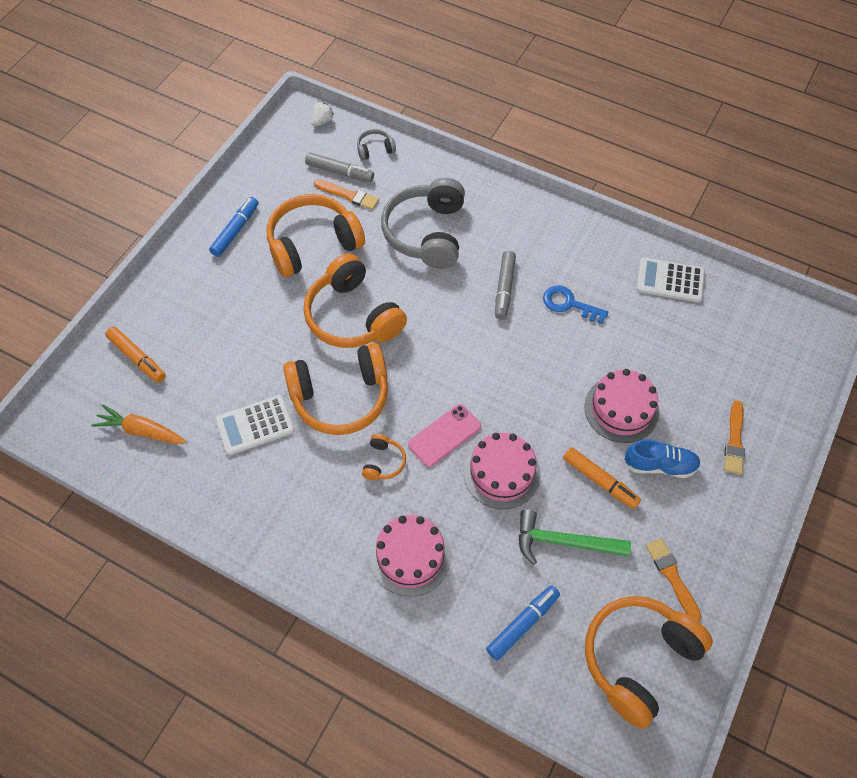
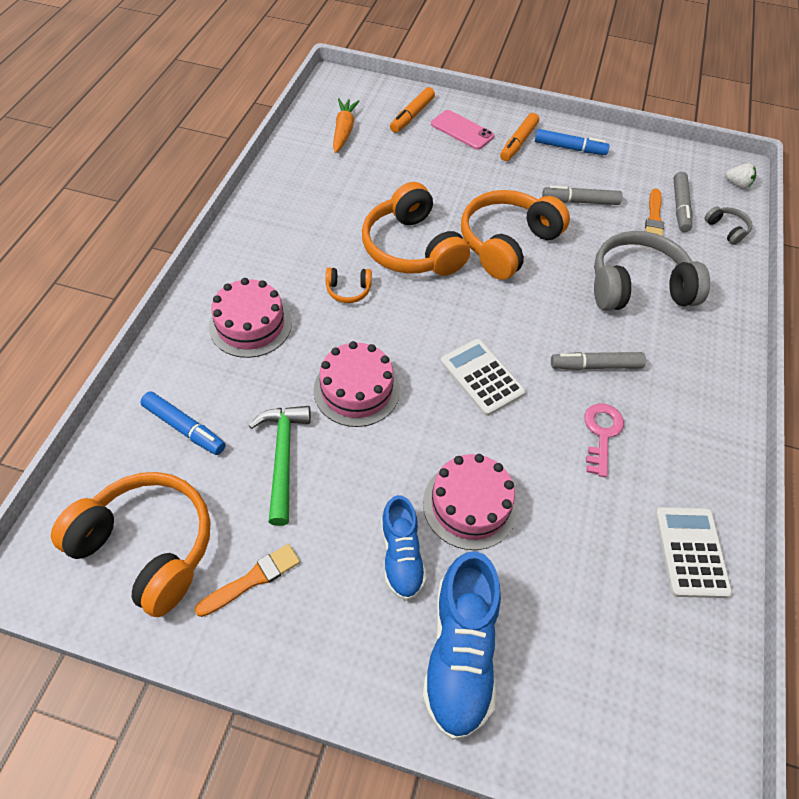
camera: 75 degrees right, 5 degrees down
white calculator [215,395,295,455] -> white calculator moved to [441,339,525,416]
orange headphones [267,194,365,277] -> grey marker [542,186,623,205]
pink phone [408,404,481,467] -> pink phone moved to [431,110,494,150]
blue key [543,286,608,324] -> pink key [584,403,624,478]
orange marker [563,447,641,509] -> orange marker moved to [500,113,539,161]
orange brush [724,400,745,474] -> blue shoe [422,551,501,740]

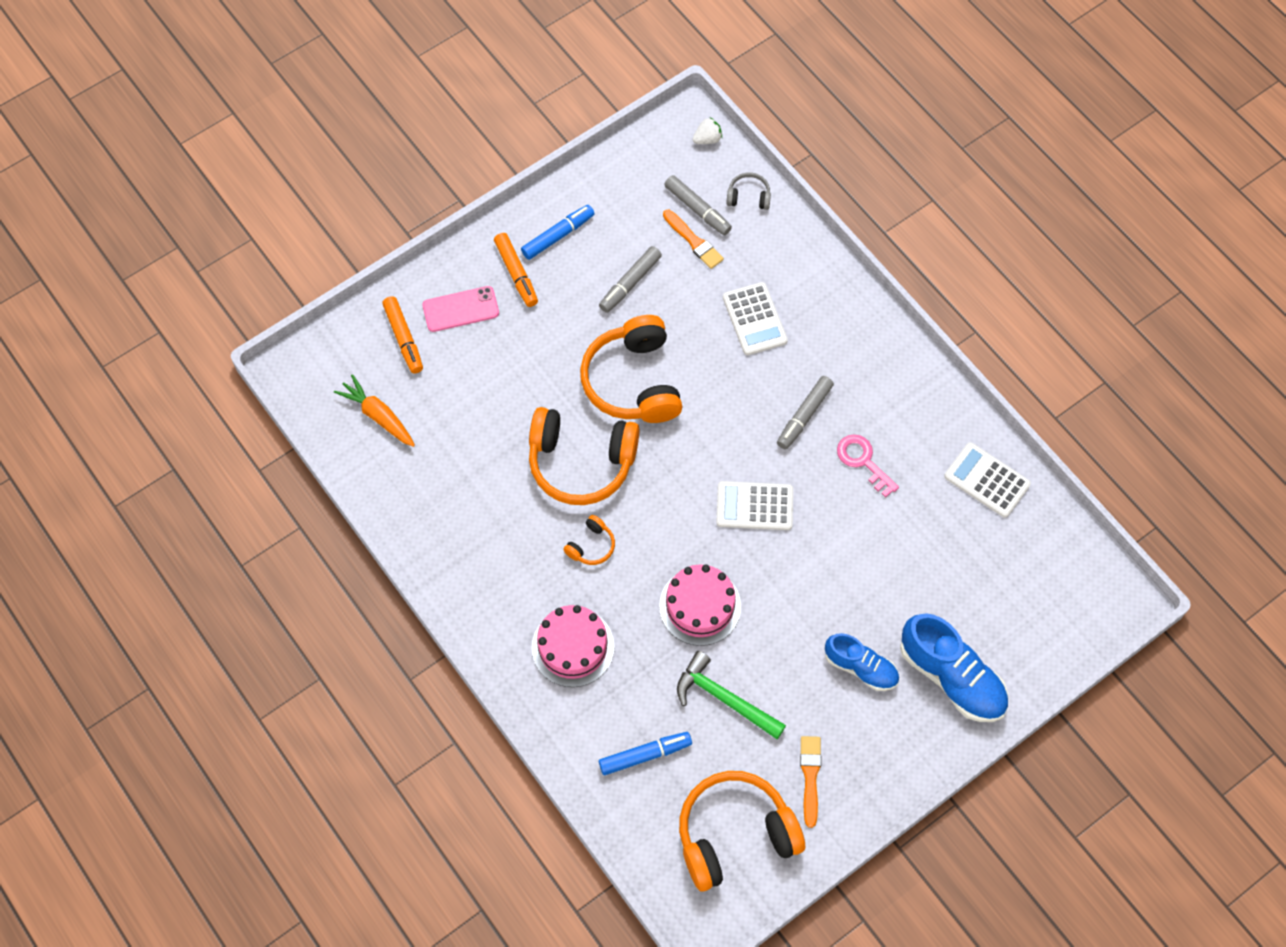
camera: 50 degrees left, 10 degrees up
pink cake [423,454,518,550] -> none
grey headphones [594,231,710,311] -> white calculator [723,282,788,355]

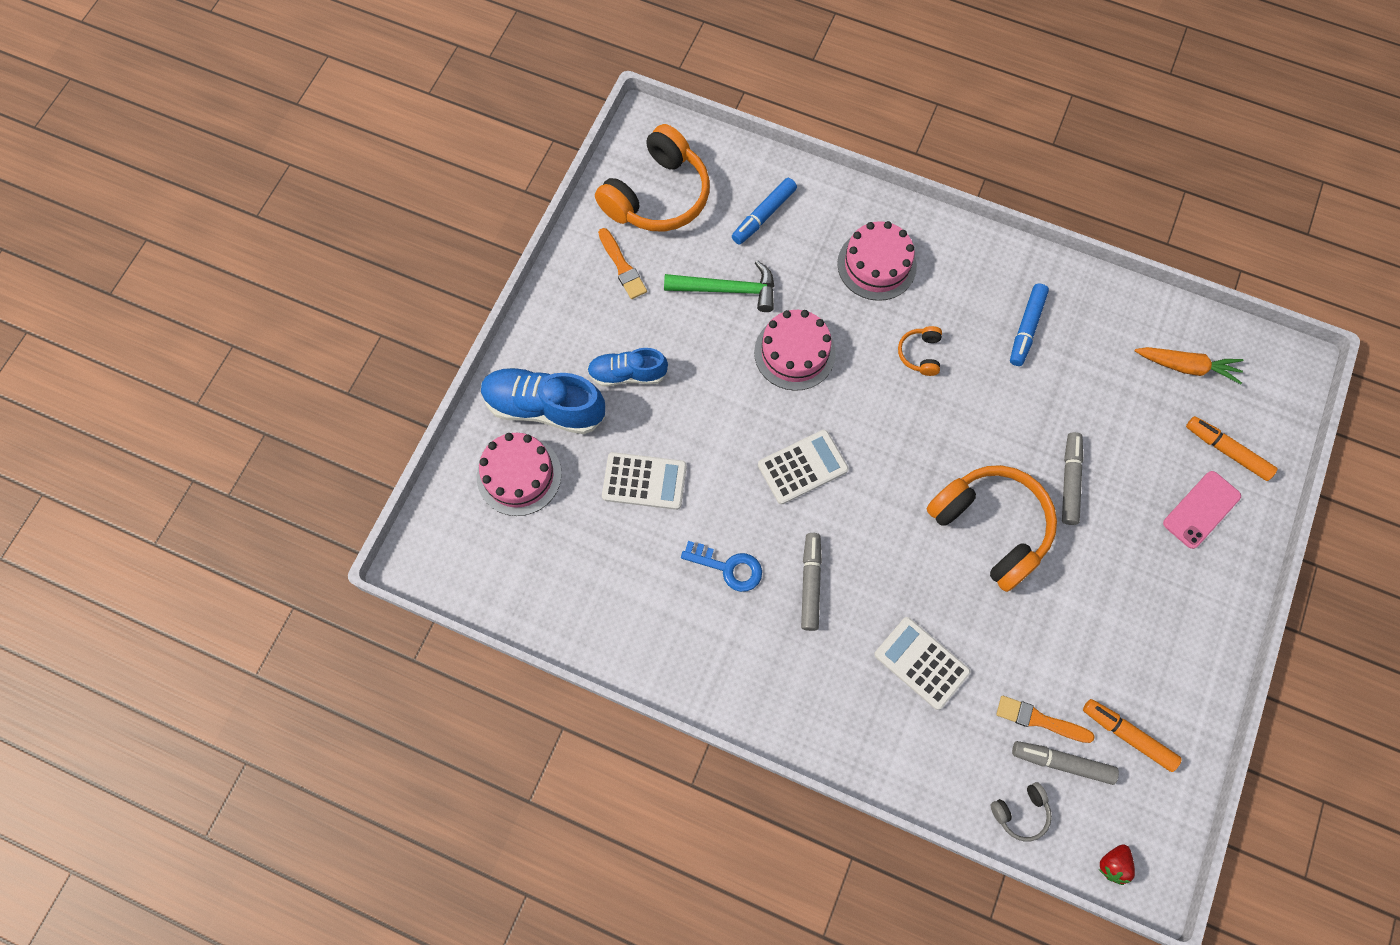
camera: 150 degrees right, 5 degrees up
orange marker [494,233,538,307] -> orange marker moved to [1083,699,1182,772]
blue marker [521,205,595,260] -> blue marker moved to [1010,284,1049,366]
orange headphones [529,407,640,505] -> none
grey marker [599,246,662,313] -> grey marker moved to [1062,432,1084,525]
white strawberry [693,117,722,144] -> red strawberry [1099,844,1135,885]
pink key [837,434,899,498] -> blue key [681,541,762,592]
white calculator [944,442,1031,517] -> white calculator moved to [602,452,687,510]
none -> pink cake [477,433,561,516]

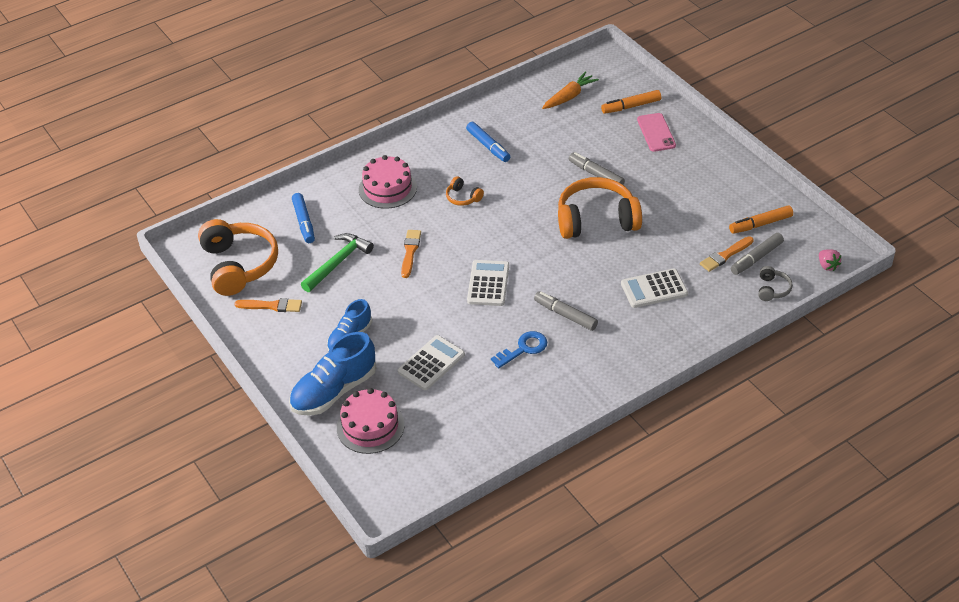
camera: 55 degrees left, 25 degrees down
pink cake [754,310,836,391] -> orange brush [401,230,421,278]
red strawberry [1099,844,1135,885] -> pink strawberry [819,249,841,271]

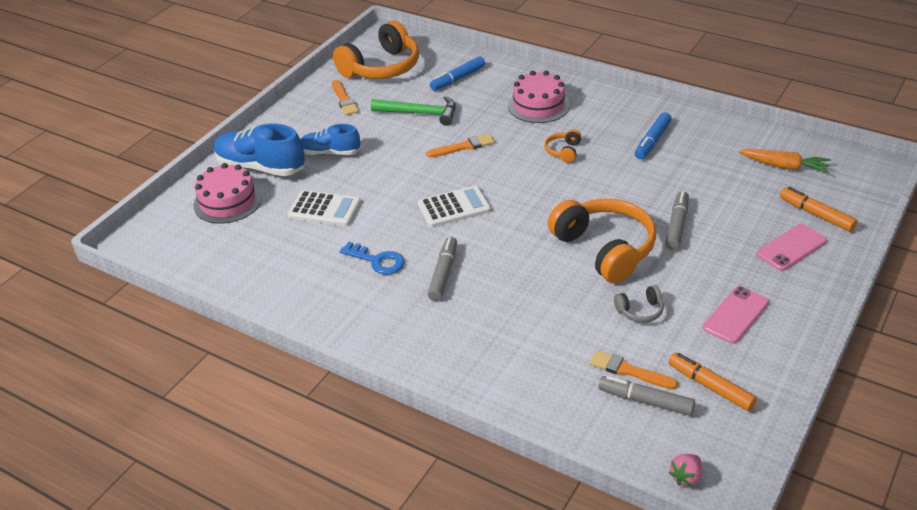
camera: 65 degrees right, 5 degrees down
white calculator [621,268,688,308] -> none
grey headphones [758,266,793,301] -> grey headphones moved to [614,285,664,323]
none -> pink phone [703,286,769,344]

